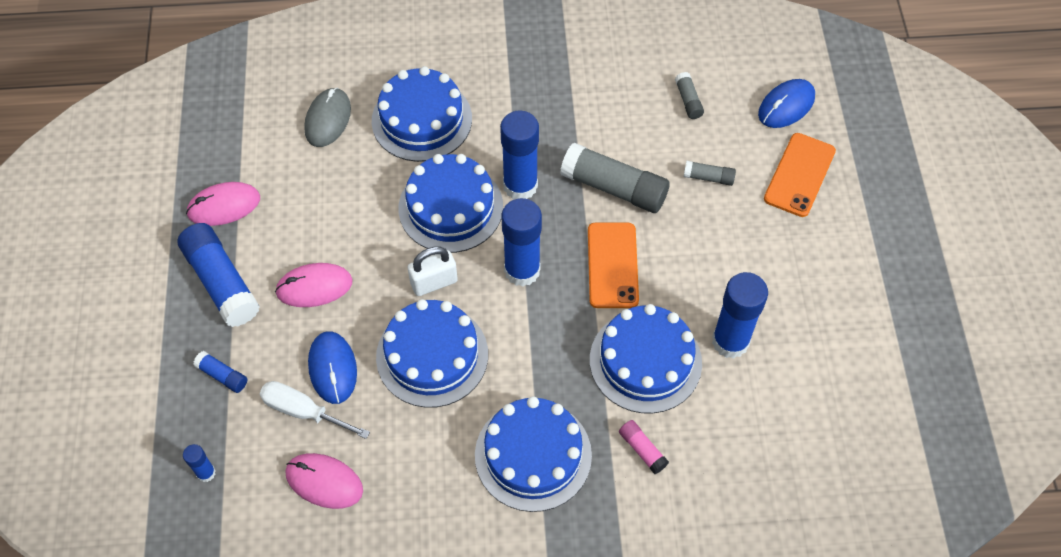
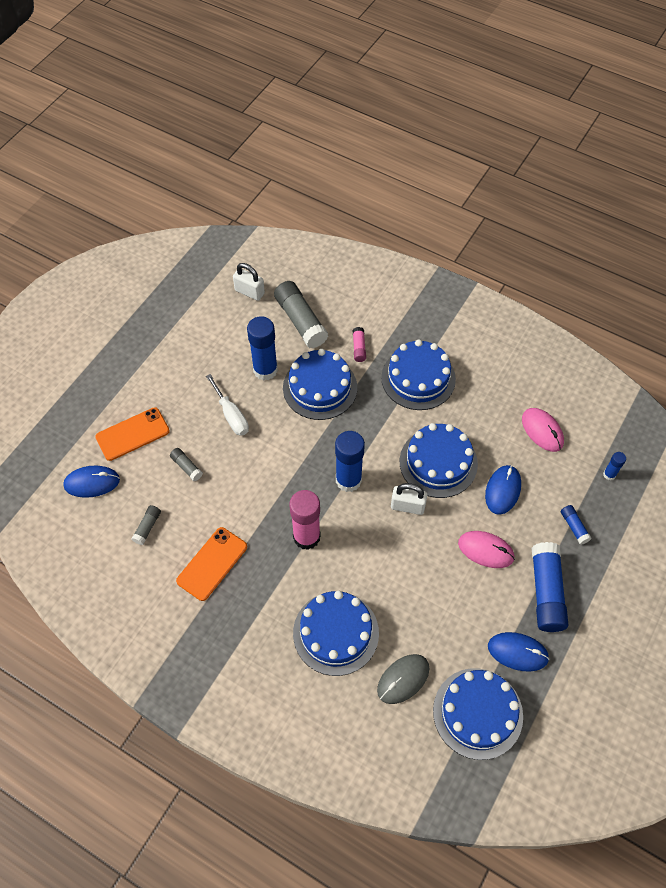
camera: 145 degrees left, 0 degrees up
pink mouse [186,182,260,226] -> blue mouse [488,632,550,672]
white screwdriver [260,381,370,439] -> white screwdriver moved to [206,374,249,436]
blue cake [398,154,503,253] -> blue cake moved to [433,668,523,760]
blue glue stick [500,110,539,199] -> pink glue stick [289,490,320,550]
grey glue stick [560,143,670,213] -> grey glue stick moved to [274,281,328,348]
orange phone [588,223,639,308] -> orange phone moved to [176,527,247,601]
none -> white padlock [233,263,265,301]

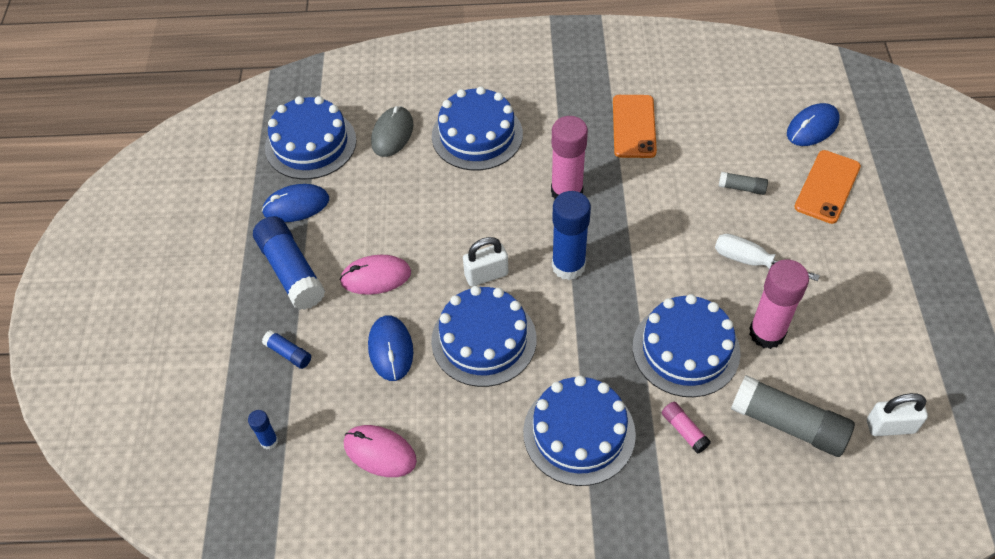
camera: 150 degrees right, 5 degrees down
grey glue stick [132,505,161,545] -> none
blue glue stick [247,316,278,381] -> pink glue stick [749,259,809,349]

